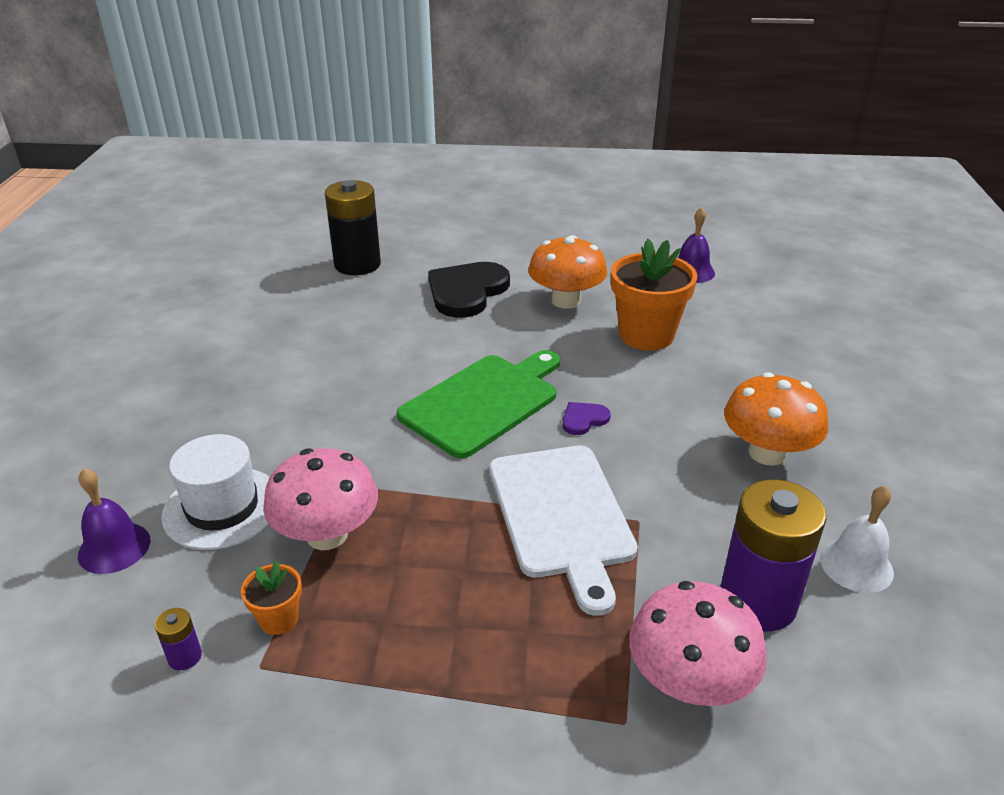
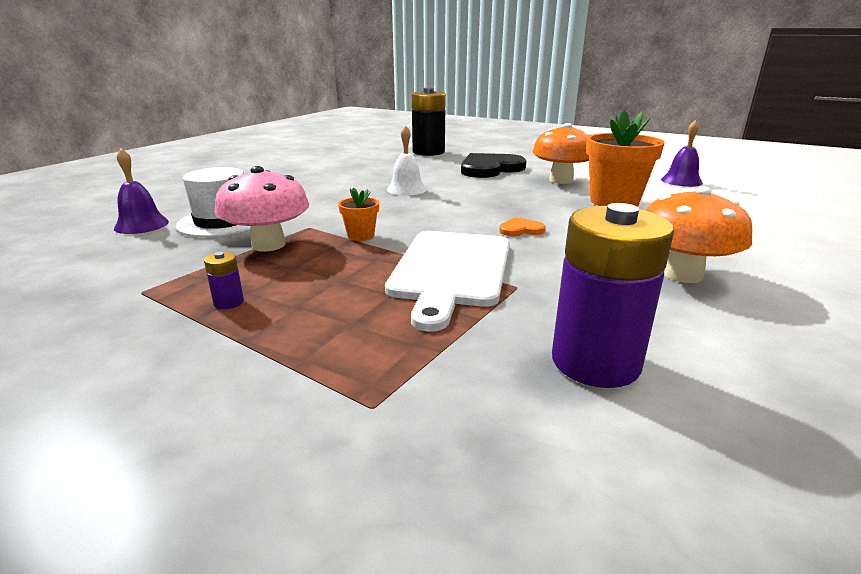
camera: 25 degrees right, 10 degrees down
purple battery [155,608,202,671] -> purple battery moved to [204,252,244,309]
orange flower pot [241,561,302,635] -> orange flower pot moved to [338,188,379,241]
green cutting board [397,350,560,458] -> none
purple heart [562,402,611,435] -> orange heart [499,217,546,236]
pink mushroom [629,581,767,706] -> none
white bell [820,486,894,593] -> white bell moved to [387,125,427,196]

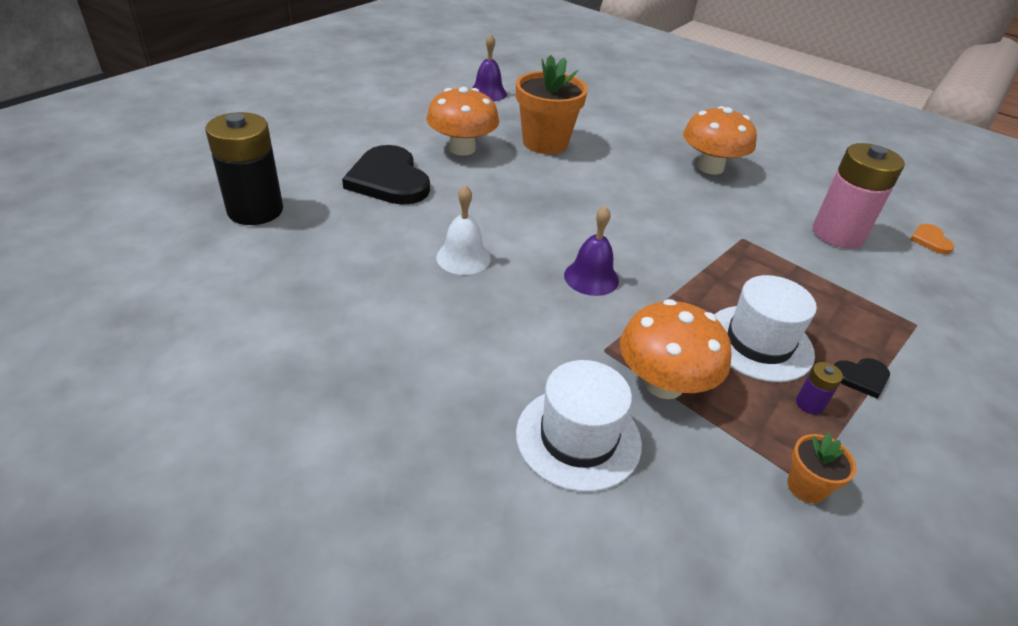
camera: 85 degrees left, 15 degrees up
purple bell [114,148,169,234] -> purple bell moved to [564,206,619,296]
pink mushroom [215,166,309,251] -> orange mushroom [620,299,732,399]
orange flower pot [338,188,379,241] -> orange flower pot moved to [787,433,856,503]
white cutting board [385,231,510,331] -> none
orange heart [499,217,546,236] -> orange heart moved to [910,224,954,254]
purple battery [552,203,674,388] -> pink battery [813,143,905,249]
none -> white hat [714,275,817,382]
none -> black heart [834,358,890,399]

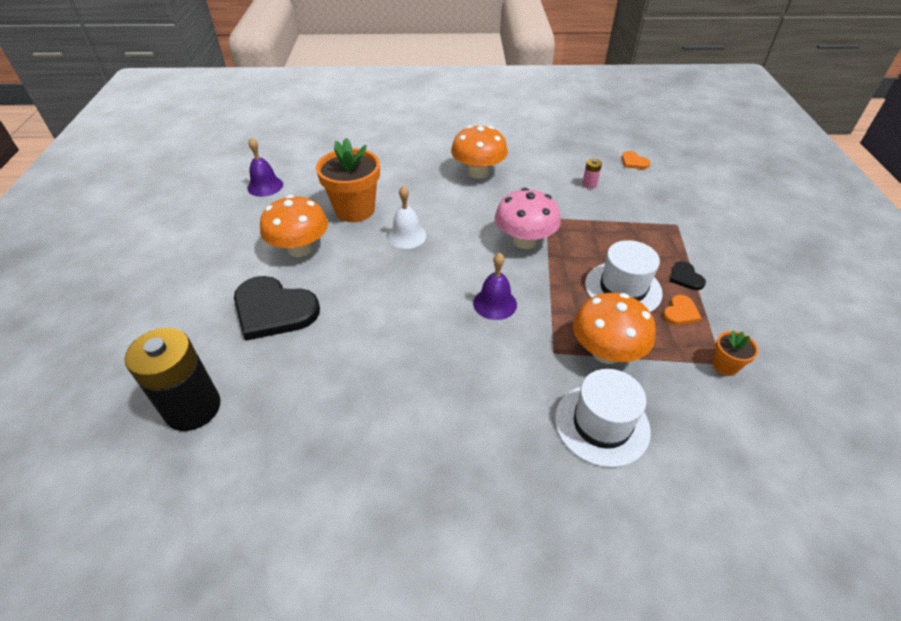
camera: 35 degrees left, 5 degrees up
white bell [436,185,491,275] -> white bell moved to [388,186,426,249]
purple battery [796,362,843,415] -> orange heart [663,295,701,325]
pink battery [813,143,905,249] -> pink battery [582,159,602,189], size x0.40
black heart [834,358,890,399] -> black heart turned 120 degrees clockwise [670,261,706,290]
none -> pink mushroom [495,188,561,249]

